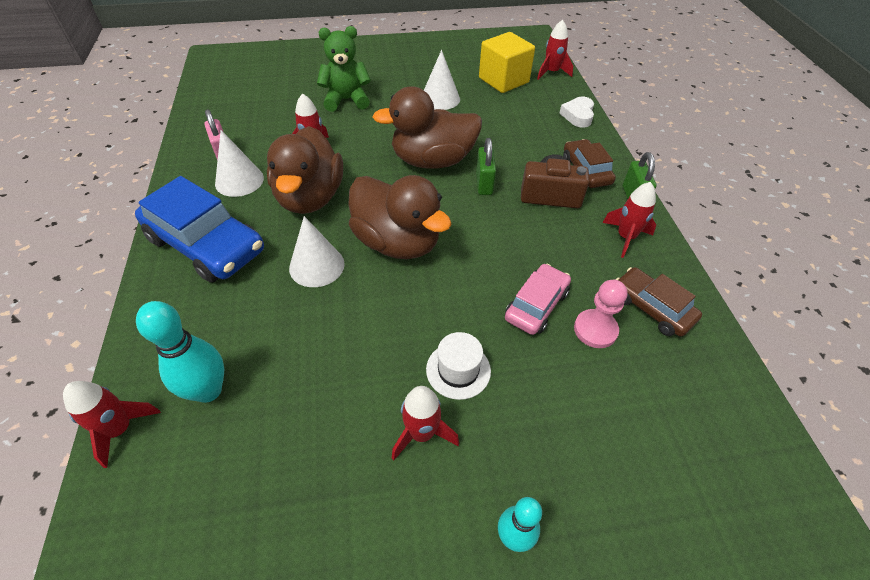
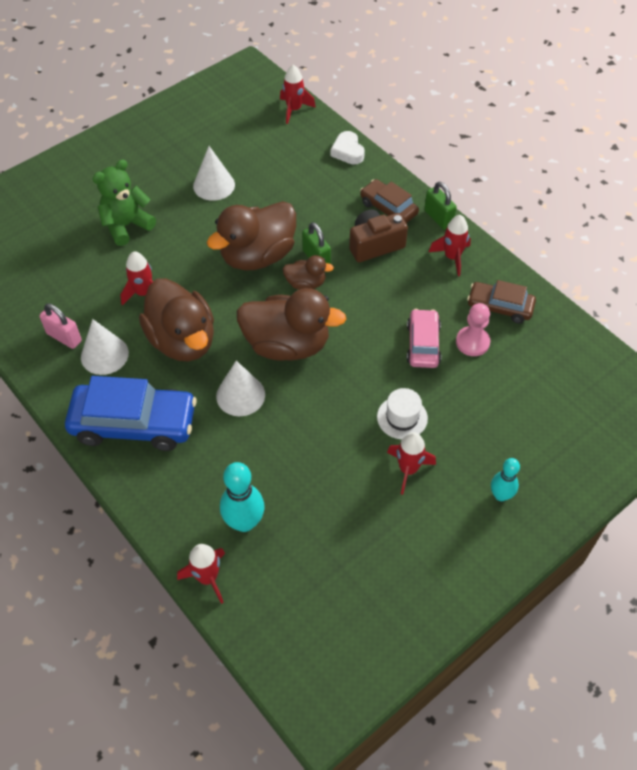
camera: 30 degrees left, 5 degrees up
yellow cube [479,32,535,93] -> none
none -> brown duck [283,255,334,290]

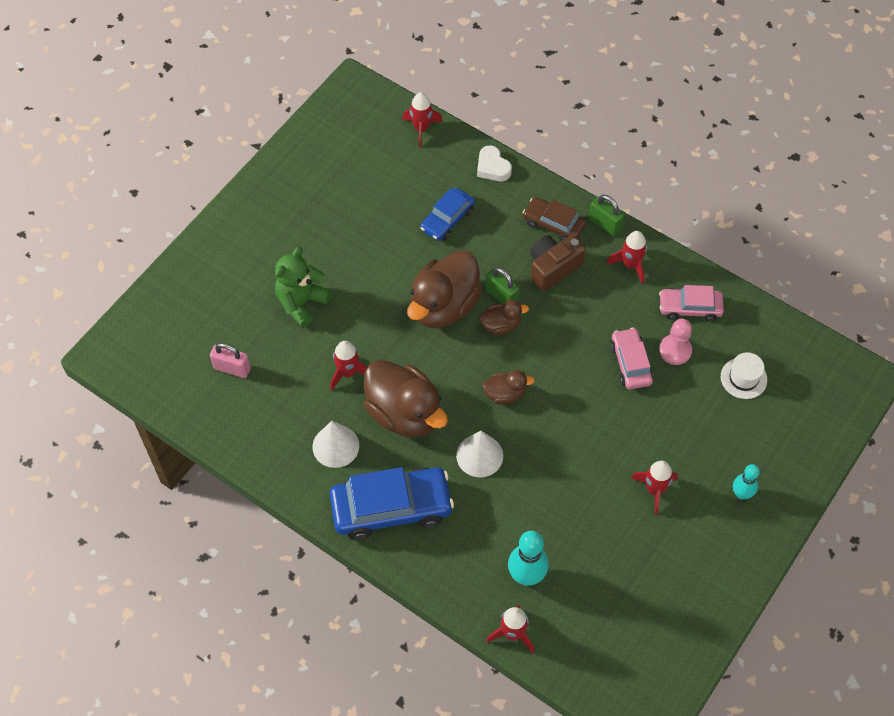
camera: 15 degrees left, 5 degrees up
pink padlock [39,304,82,349] -> pink padlock moved to [210,343,251,378]
white cone [193,146,235,201] -> none
brown duck [236,288,346,361] -> brown duck [482,370,535,405], size x0.49
white hat [377,388,428,439] -> white hat moved to [721,352,767,399]
brown car [467,280,536,324] -> pink car [659,285,724,321]
none -> blue car [420,188,475,241]

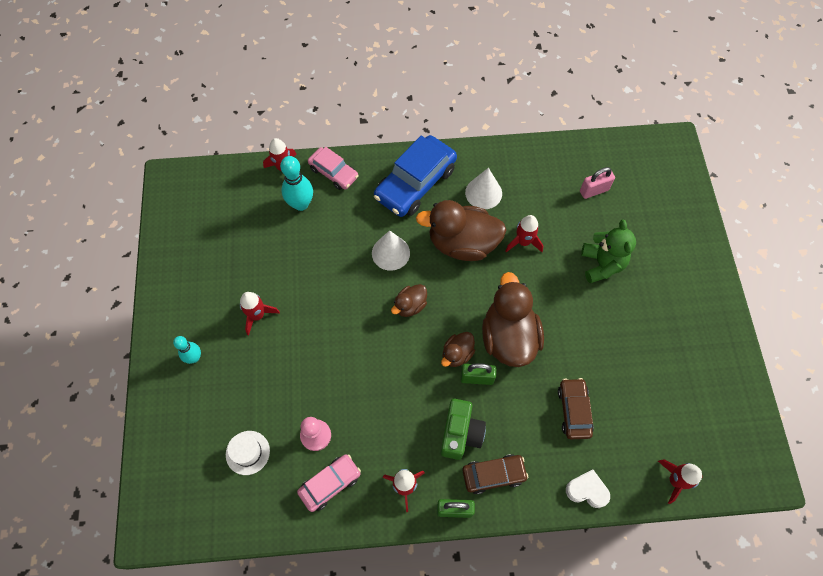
camera: 140 degrees right, 5 degrees up
blue car [420,188,475,241] -> brown car [558,378,594,439]
brown camera [530,235,586,291] -> green camera [441,399,486,460]
pink car [610,328,653,390] -> pink car moved to [308,147,358,190]

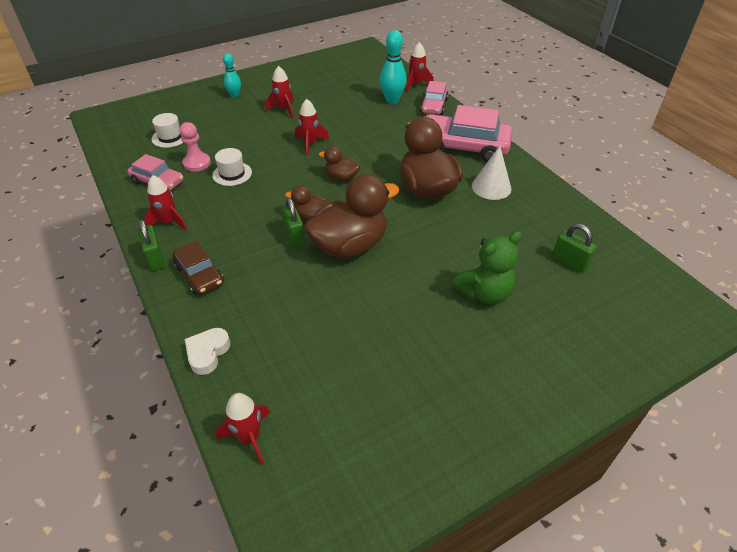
camera: 65 degrees right, 20 degrees down
white cone [372,230,410,271] -> none
blue car [374,135,457,217] -> pink car [426,105,513,162]
green camera [441,399,486,460] -> none
red rocket [505,215,544,252] -> red rocket moved to [295,99,329,156]
brown car [558,378,594,439] -> none
white heart [566,470,610,508] -> white heart turned 150 degrees counterclockwise [185,328,230,375]
pink padlock [580,167,615,199] -> green padlock [552,224,597,273]
none -> white hat [212,148,252,186]

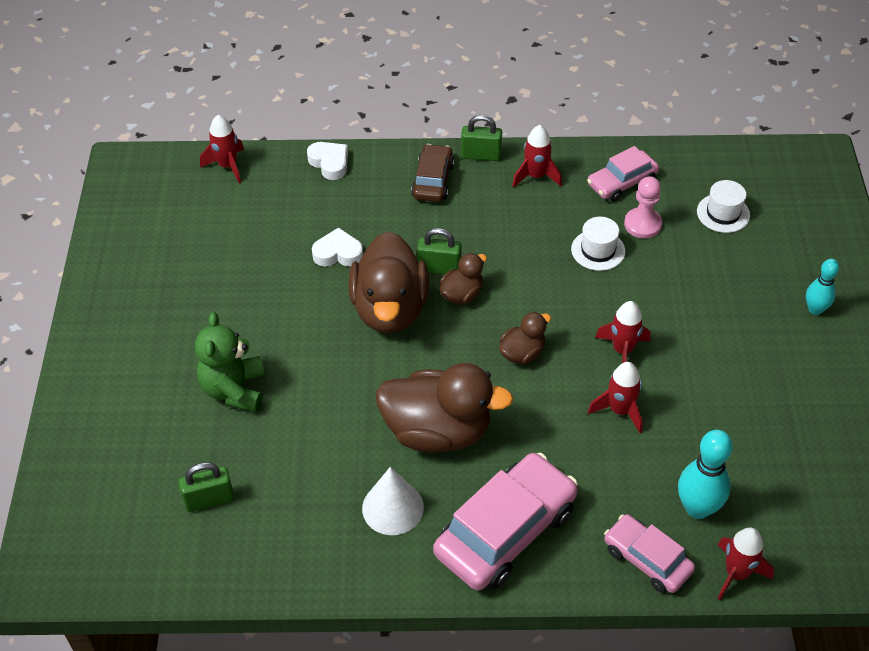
camera: 120 degrees right, 5 degrees up
brown car [172,241,224,295] -> brown car turned 105 degrees clockwise [411,144,454,202]
red rocket [265,66,294,118] -> red rocket moved to [588,362,643,433]
none -> white heart [312,227,363,267]

